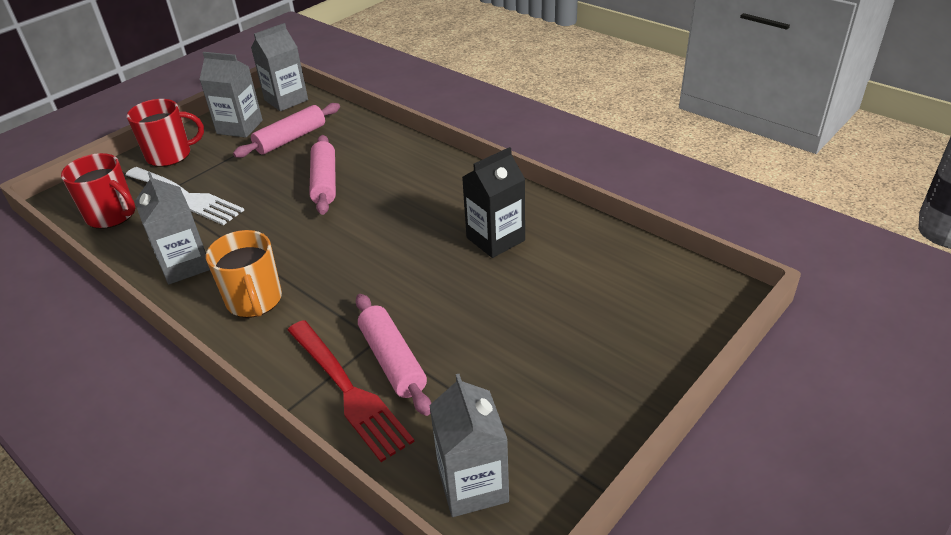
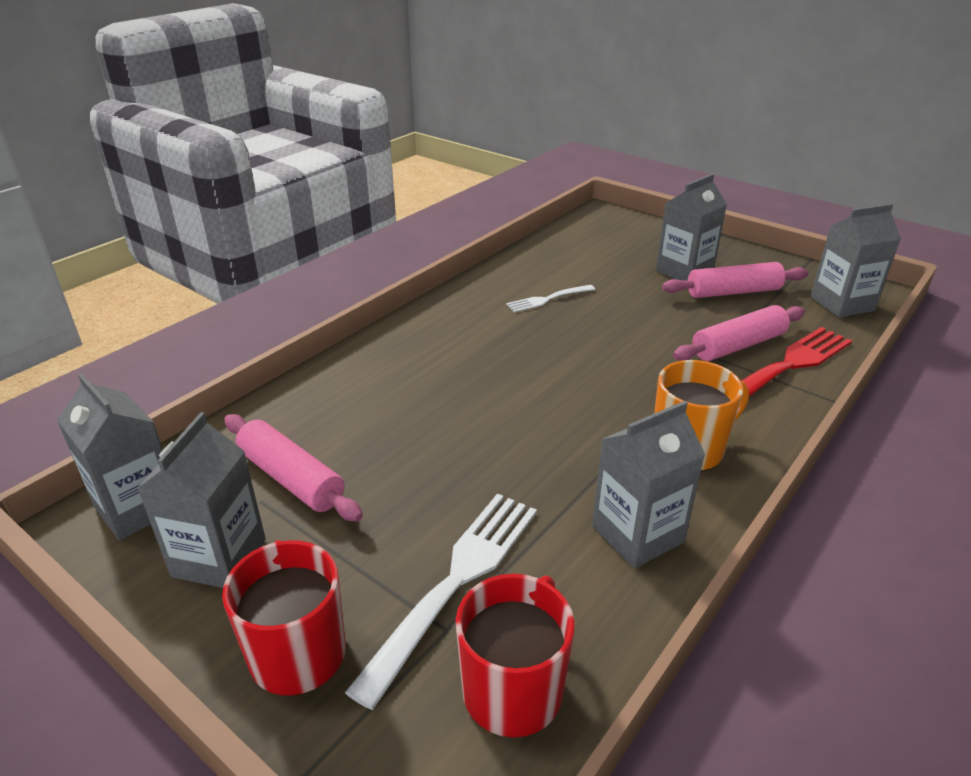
camera: 95 degrees left, 5 degrees down
pink rolling pin [309,135,336,215] -> pink rolling pin moved to [662,262,808,298]
black carton [462,147,525,258] -> white fork [506,285,595,312]
none -> grey carton [656,174,727,281]

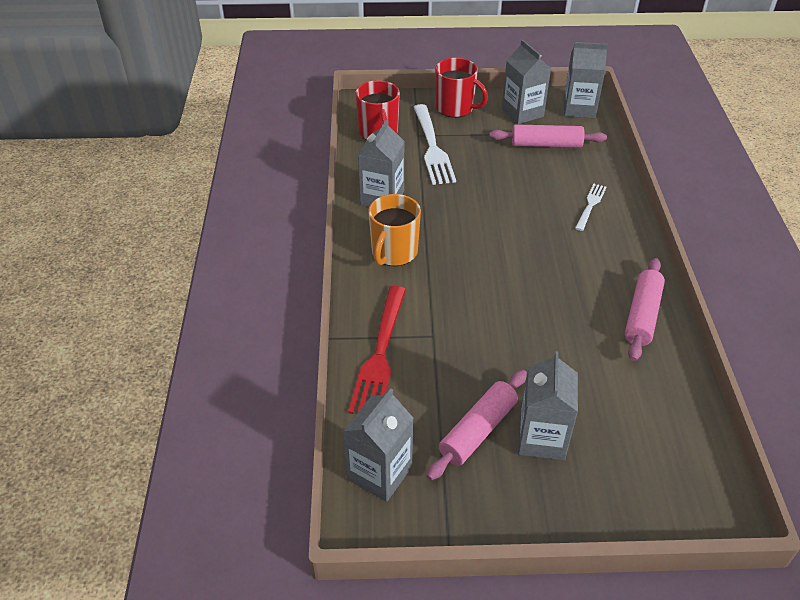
camera: 140 degrees right, 10 degrees up
white fork [506,285,595,312] -> white fork moved to [575,184,607,231]
pink rolling pin [673,305,805,361] -> pink rolling pin moved to [625,258,665,361]

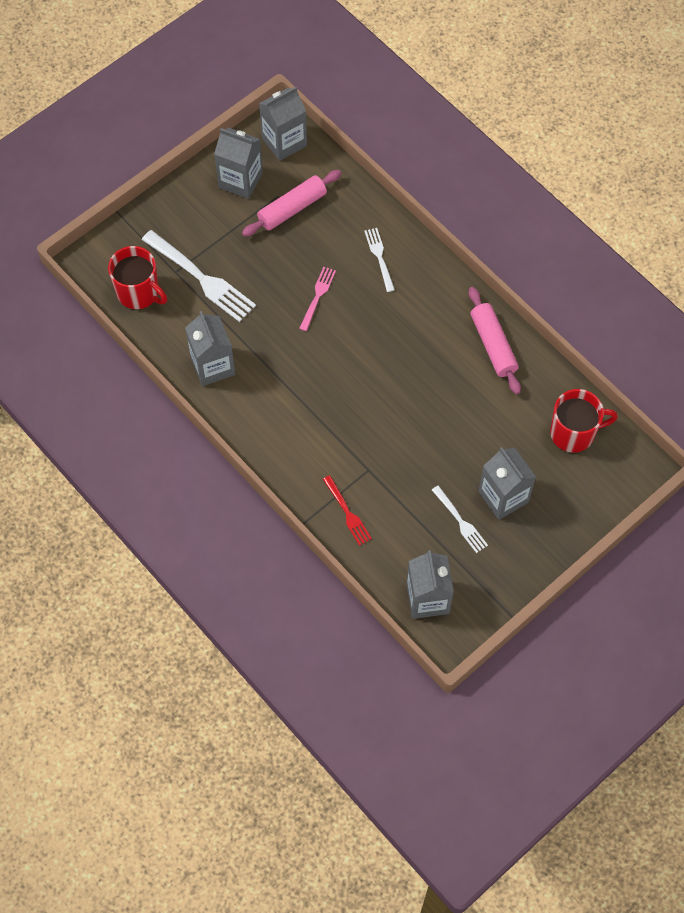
camera: 40 degrees left, 20 degrees up
red fork [348,286,406,414] -> red fork [323,475,372,546], size x0.54
orange mug [368,194,421,266] -> none
pink rolling pin [426,370,527,480] -> white fork [432,485,488,553]
red mug [435,58,488,118] -> red mug moved to [550,389,618,453]
none -> pink fork [299,267,336,331]

